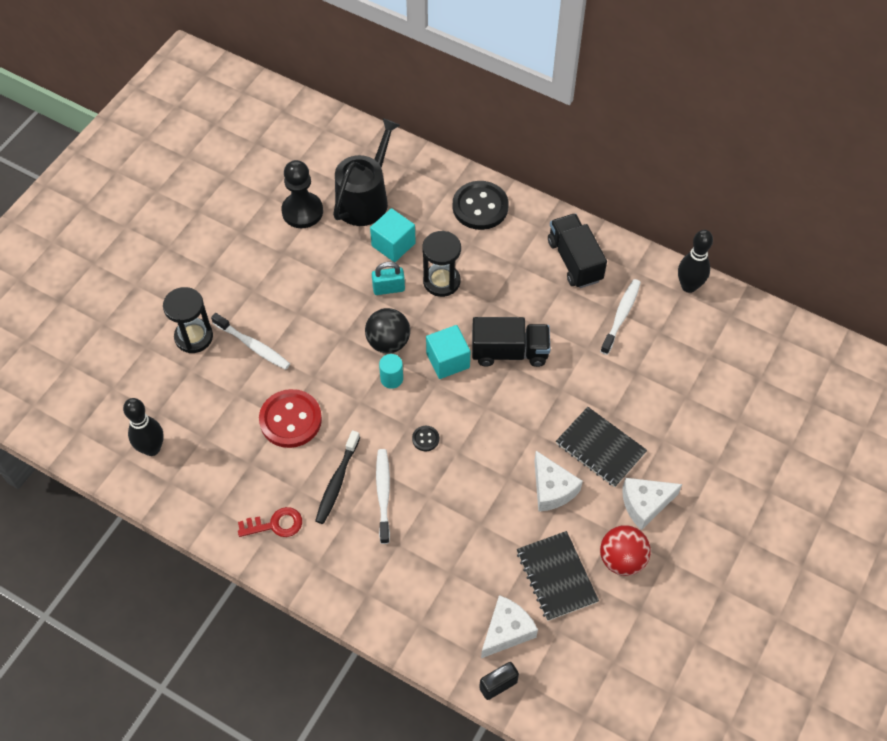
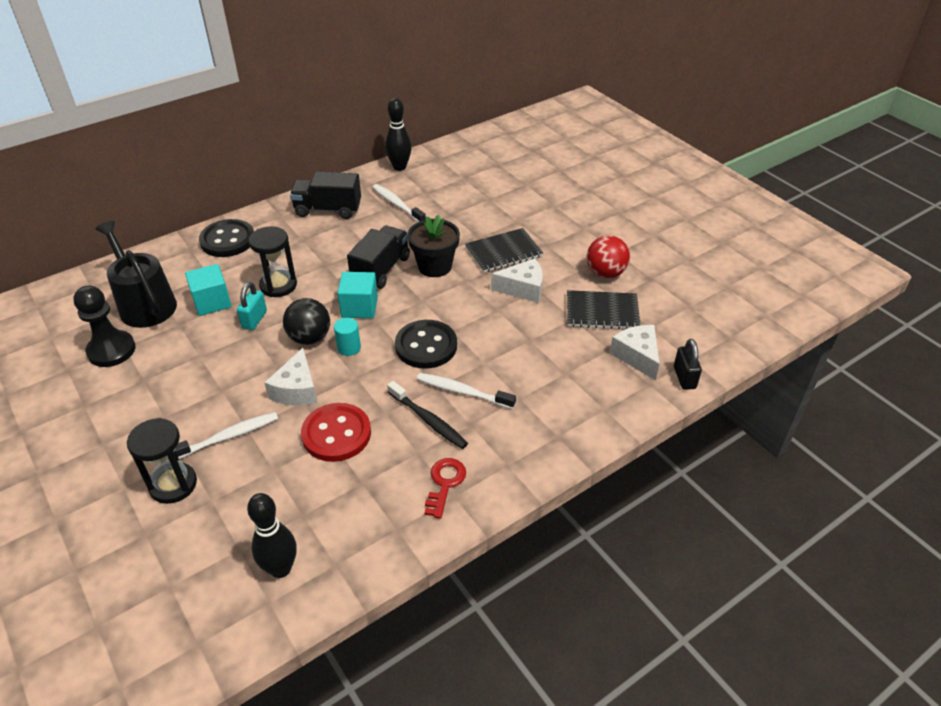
camera: 65 degrees left, 15 degrees down
black button [412,426,439,451] -> black button [395,320,457,369], size x2.29
white cheese [622,478,682,530] -> white cheese moved to [264,348,317,406]
none -> black flower pot [408,215,460,277]

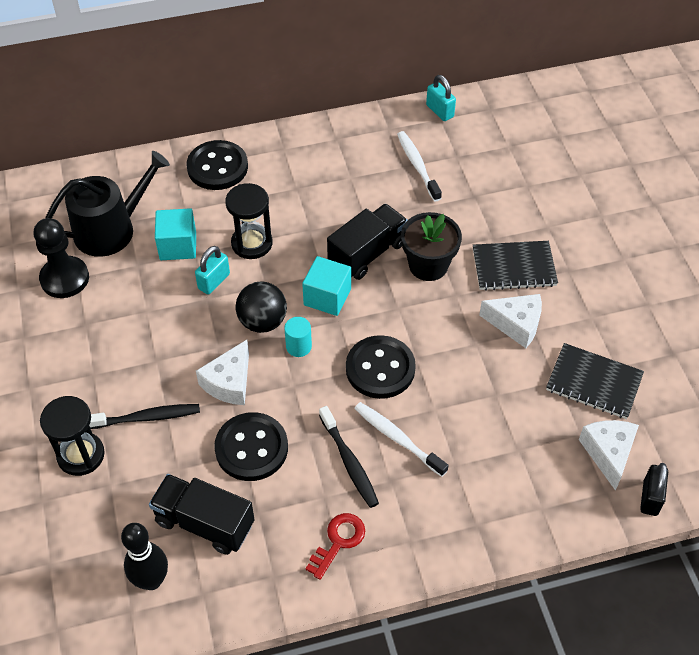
camera: 20 degrees right, 10 degrees up
black watering can [95,221,177,328] -> black watering can turned 75 degrees clockwise [46,151,170,257]
white toothbrush [175,412,278,459] -> black toothbrush [89,404,200,429]
black truck [290,172,361,219] -> black truck moved to [149,474,255,555]
red button [301,403,371,462] -> black button [214,412,288,481]
black bowling pin [385,98,412,171] -> turquoise padlock [426,75,456,121]
red ball [587,235,630,278] -> none

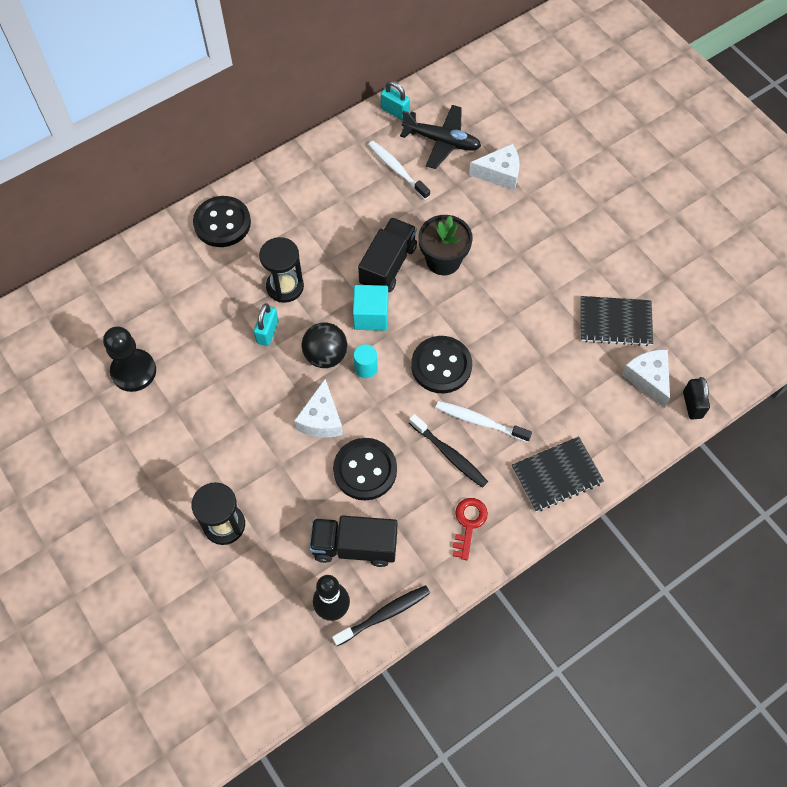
camera: 20 degrees left, 10 degrees up
black watering can [46,151,170,257] -> none
black toothbrush [89,404,200,429] -> black toothbrush moved to [332,585,430,646]
turquoise cube [155,208,196,260] -> none
black notebook [473,241,558,291] -> black notebook moved to [512,436,604,512]
white cheese [479,294,542,348] -> white cheese moved to [469,144,520,190]
none -> black plane [400,105,481,169]

